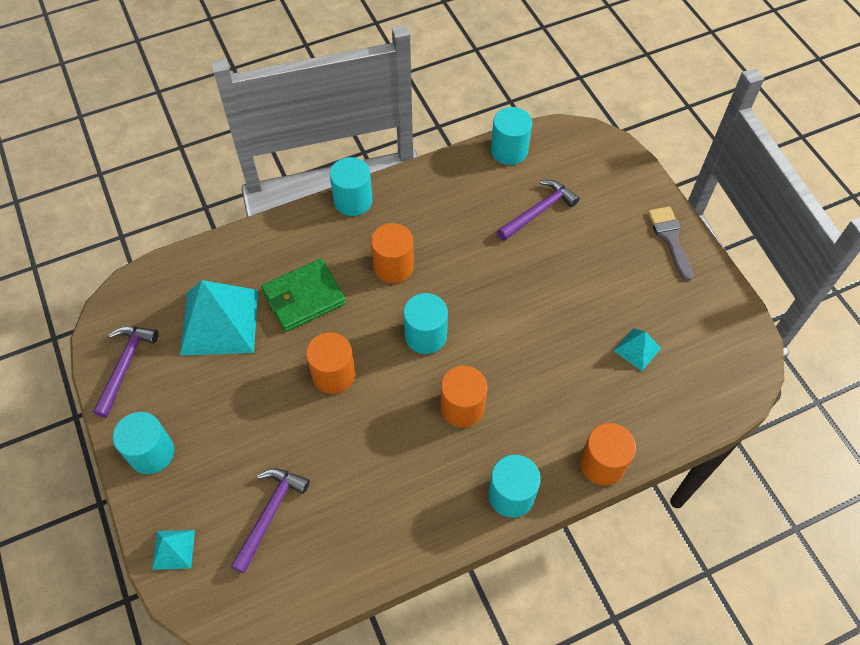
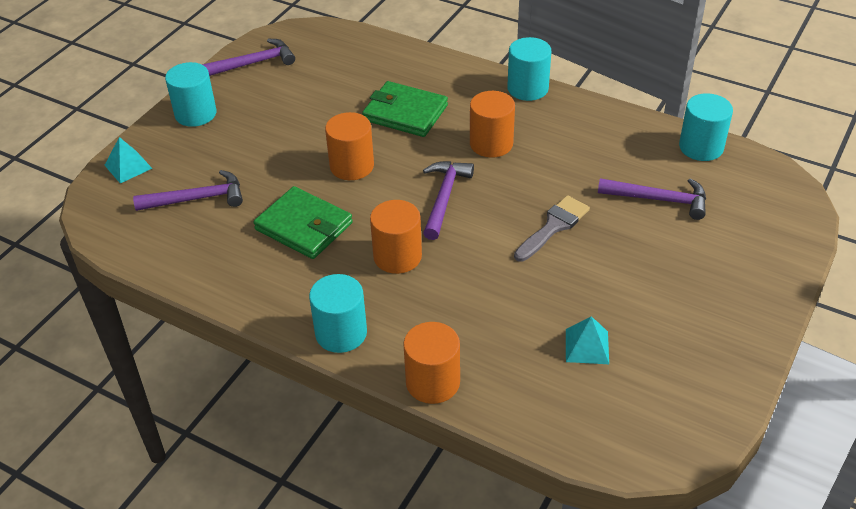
camera: 55 degrees right, 15 degrees down
turquoise pyramid [180,280,258,355] -> none
turquoise cylinder [404,293,448,354] -> purple hammer [423,161,474,240]
grey brush [648,206,693,281] -> grey brush moved to [514,195,590,262]
none -> green wallet [253,186,353,259]

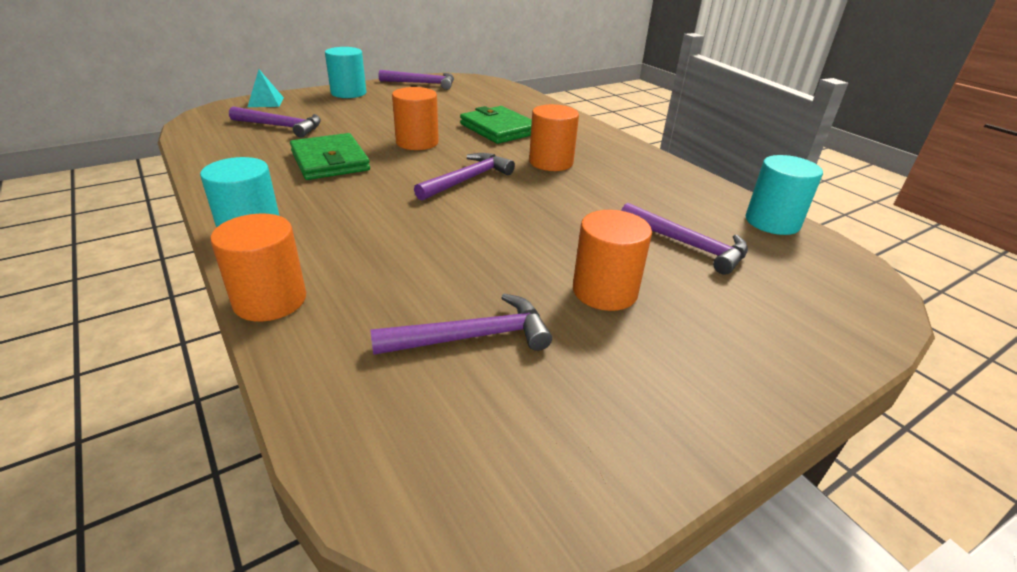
camera: 25 degrees right, 10 degrees down
orange cylinder [370,200,422,274] -> orange cylinder moved to [573,210,652,311]
turquoise cylinder [507,37,551,101] -> none
grey brush [514,195,590,262] -> none
turquoise pyramid [566,316,609,364] -> purple hammer [370,294,552,355]

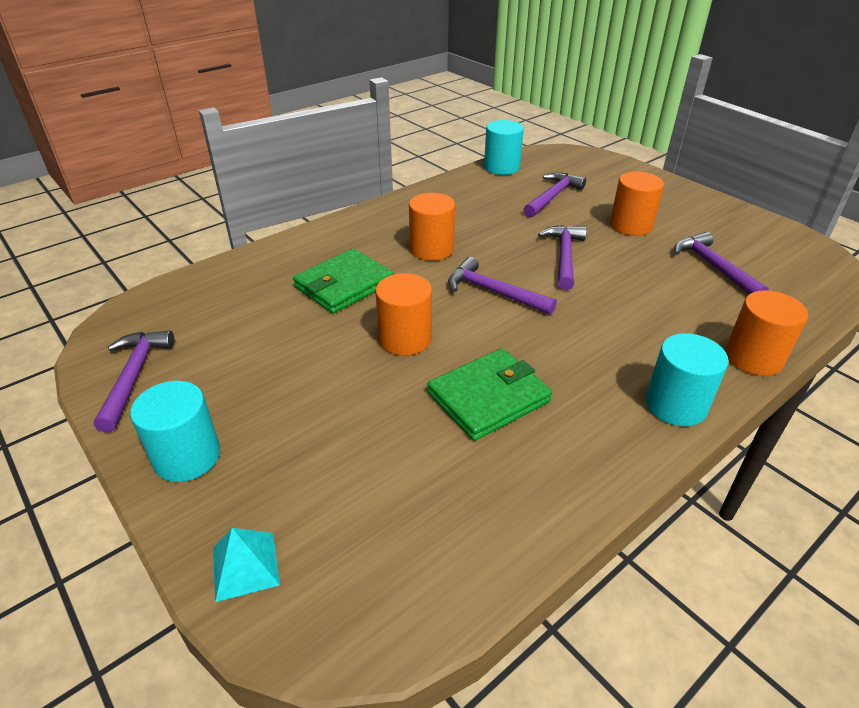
camera: 95 degrees left, 5 degrees up
purple hammer [229,106,321,138] -> purple hammer moved to [538,225,587,290]

